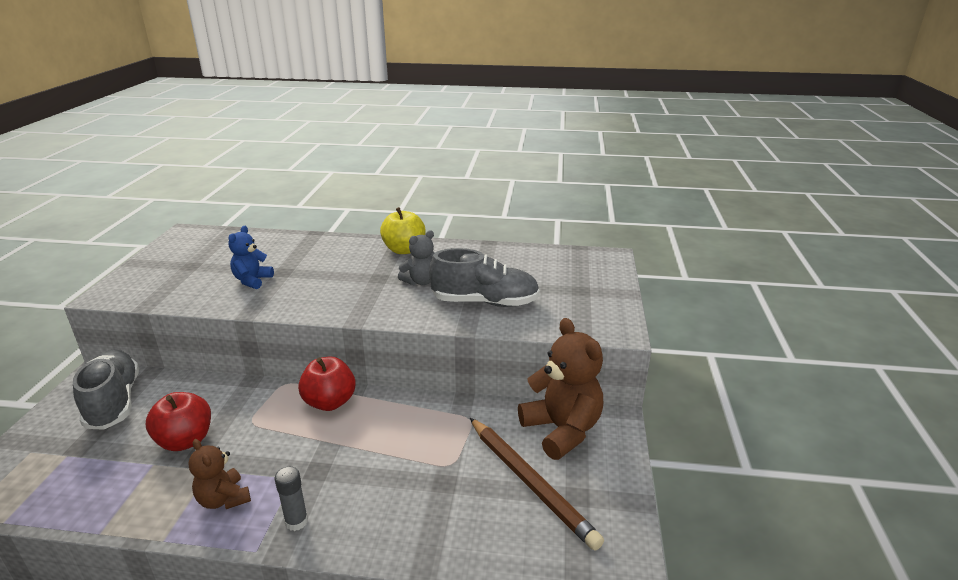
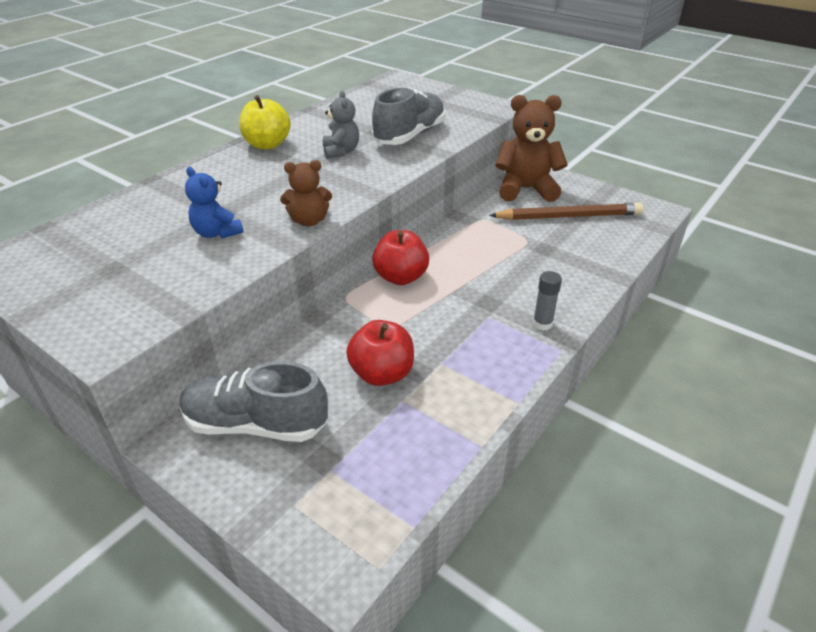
camera: 60 degrees left, 10 degrees up
brown teddy bear [188,439,251,509] -> brown teddy bear moved to [280,160,332,226]

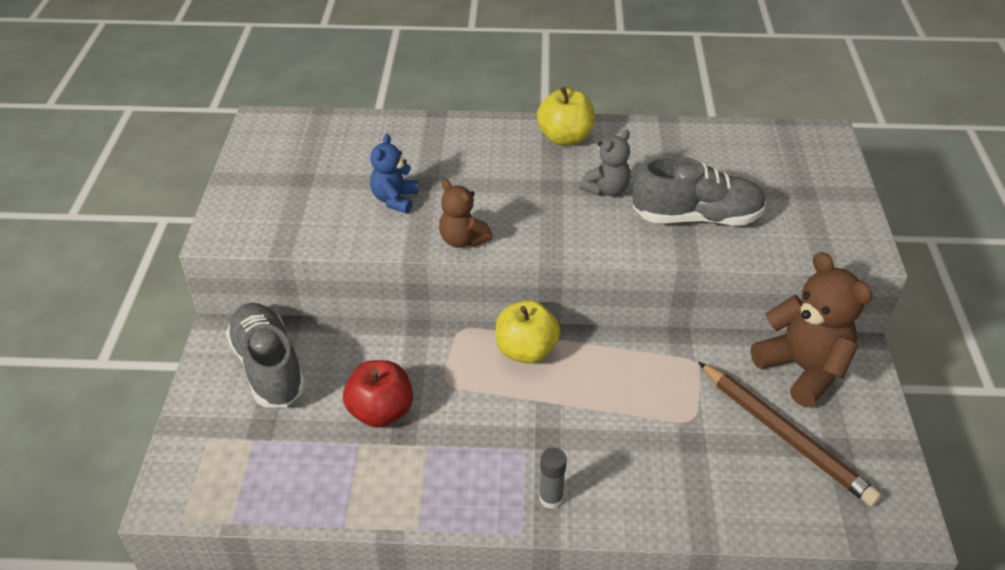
camera: 55 degrees right, 5 degrees up
red apple [372,230,429,285] -> yellow apple [495,300,560,364]

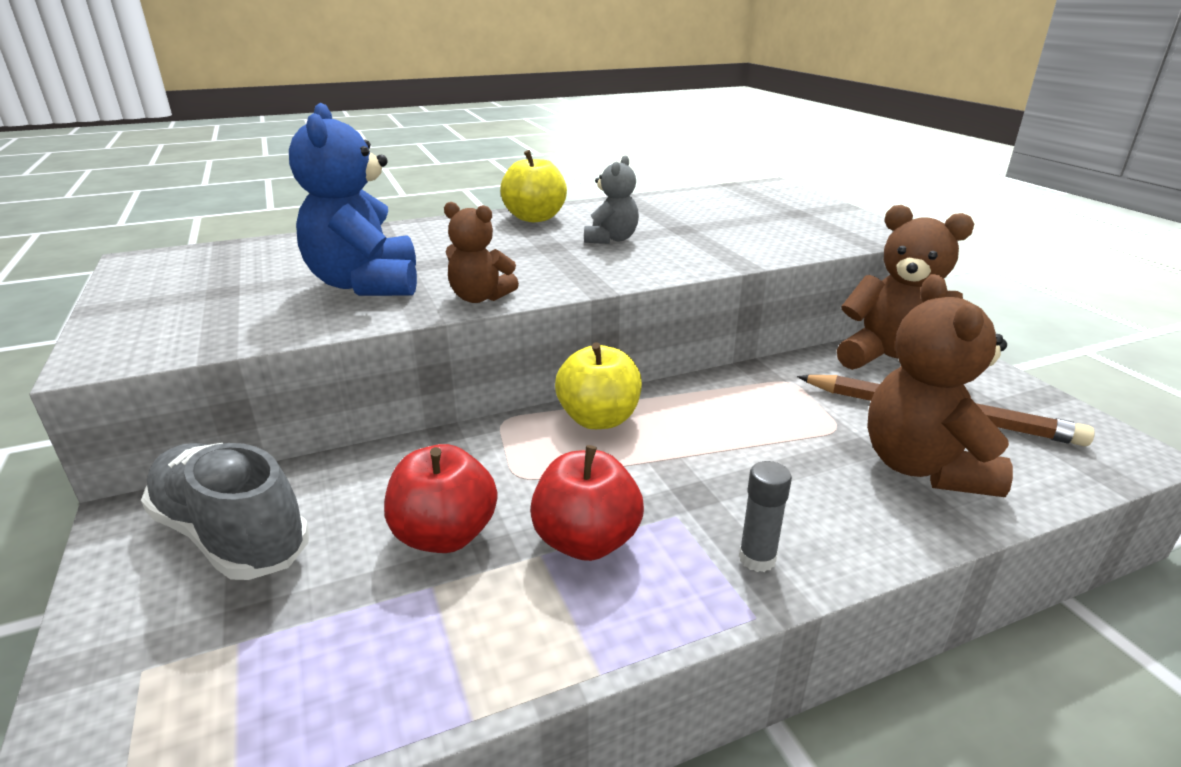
camera: 25 degrees left, 15 degrees down
blue teddy bear [370,134,418,213] -> blue teddy bear [289,103,417,296], size x1.79
grey shoe [633,155,766,225] -> none
none -> red apple [530,445,644,561]
none -> brown teddy bear [867,274,1013,497]

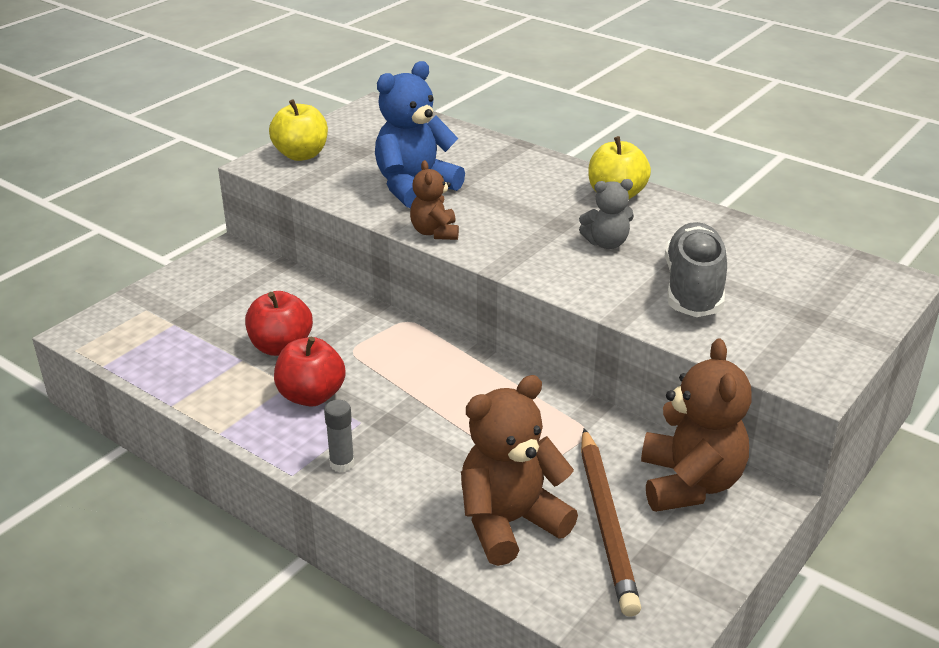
camera: 60 degrees right, 5 degrees up
grey shoe [141,443,310,580] -> grey shoe moved to [665,222,727,317]
yellow apple [555,343,642,429] -> yellow apple moved to [269,99,328,161]

